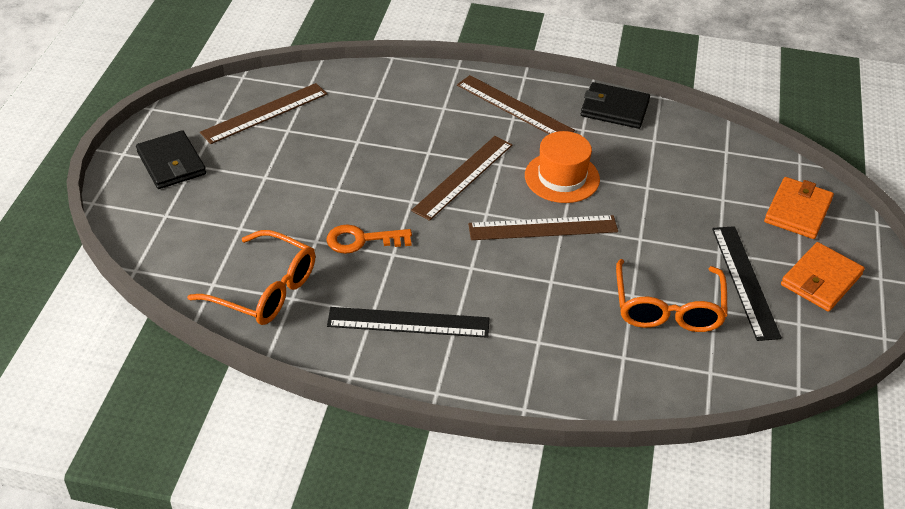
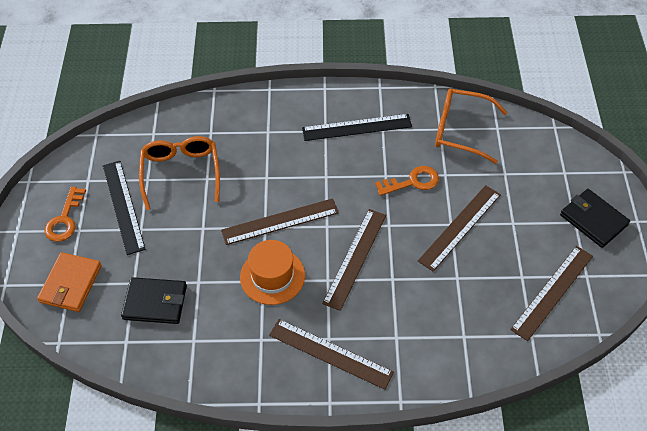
camera: 170 degrees right, 10 degrees up
black wallet [581,82,650,129] -> black wallet moved to [121,277,187,324]
orange wallet [781,242,865,312] -> orange key [44,187,86,242]
none -> brown ruler [418,185,501,271]

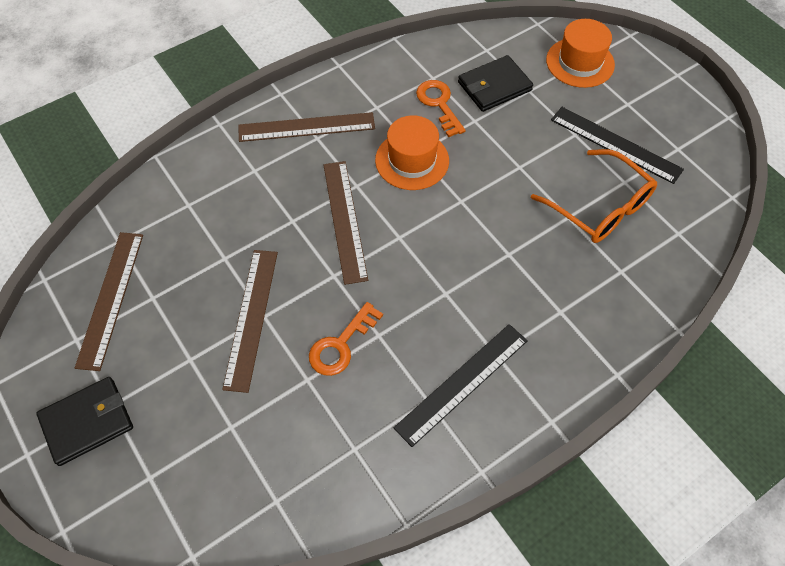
camera: 145 degrees right, 5 degrees up
orange wallet [37,252,102,312] -> orange hat [546,19,615,88]
orange key [44,187,86,242] -> orange key moved to [416,80,466,137]
brown ruler [221,198,339,245] -> none
orange glasses [435,89,508,164] -> none
black wallet [560,189,630,248] -> black wallet turned 45 degrees counterclockwise [36,377,133,466]

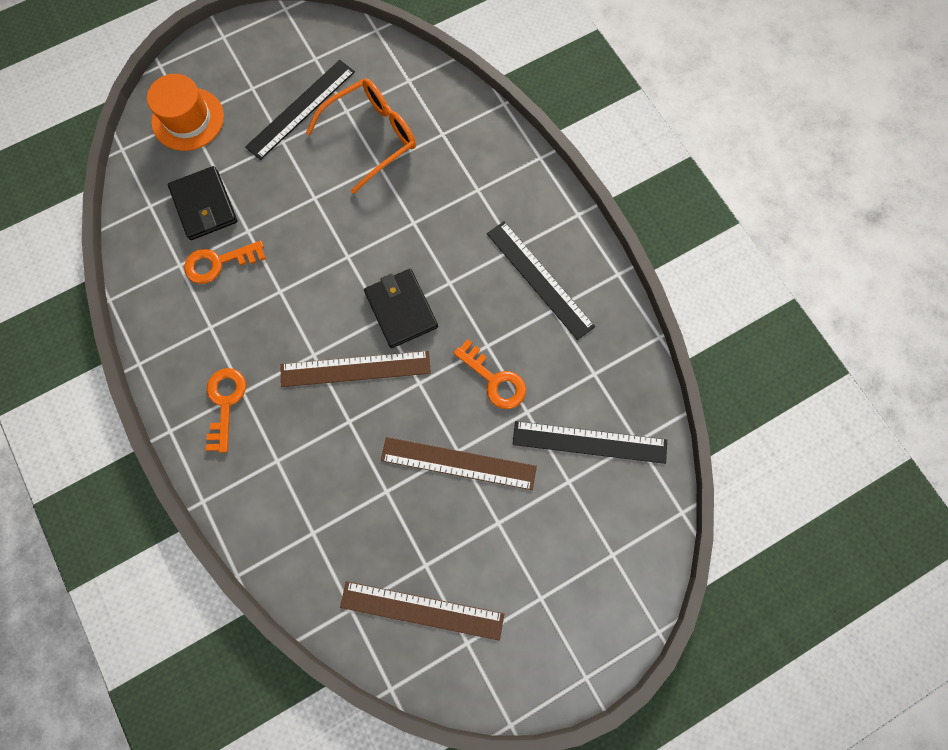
camera: 85 degrees left, 15 degrees up
black wallet [36,377,133,466] -> black wallet moved to [364,269,438,348]
brown ruler [238,112,375,142] -> orange key [206,368,246,453]
orange hat [375,115,449,190] -> none
none -> black ruler [513,421,667,464]

